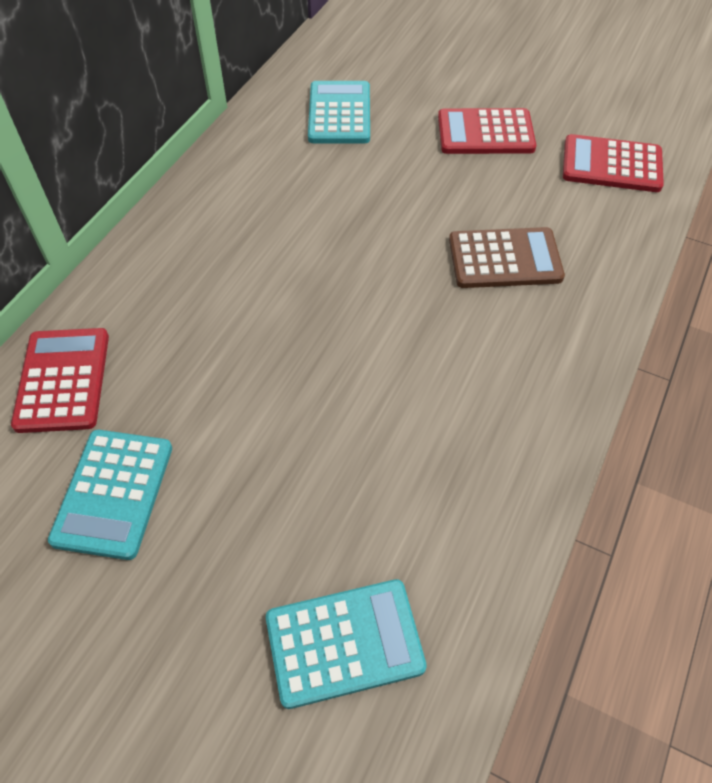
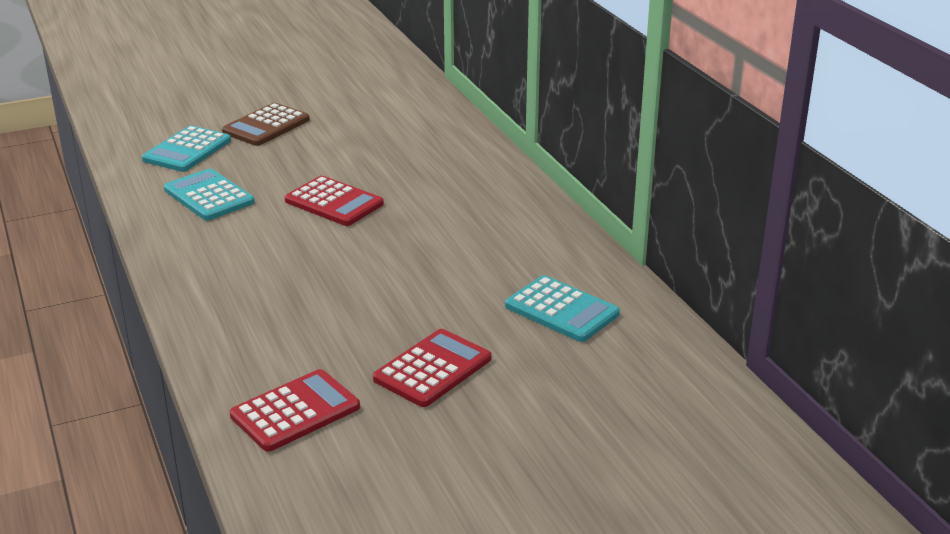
camera: 130 degrees right, 25 degrees down
red calculator [11,328,109,433] -> red calculator moved to [285,176,384,226]
turquoise calculator [48,430,172,560] -> turquoise calculator moved to [164,169,255,220]
brown calculator [449,227,565,288] -> brown calculator moved to [222,103,310,146]

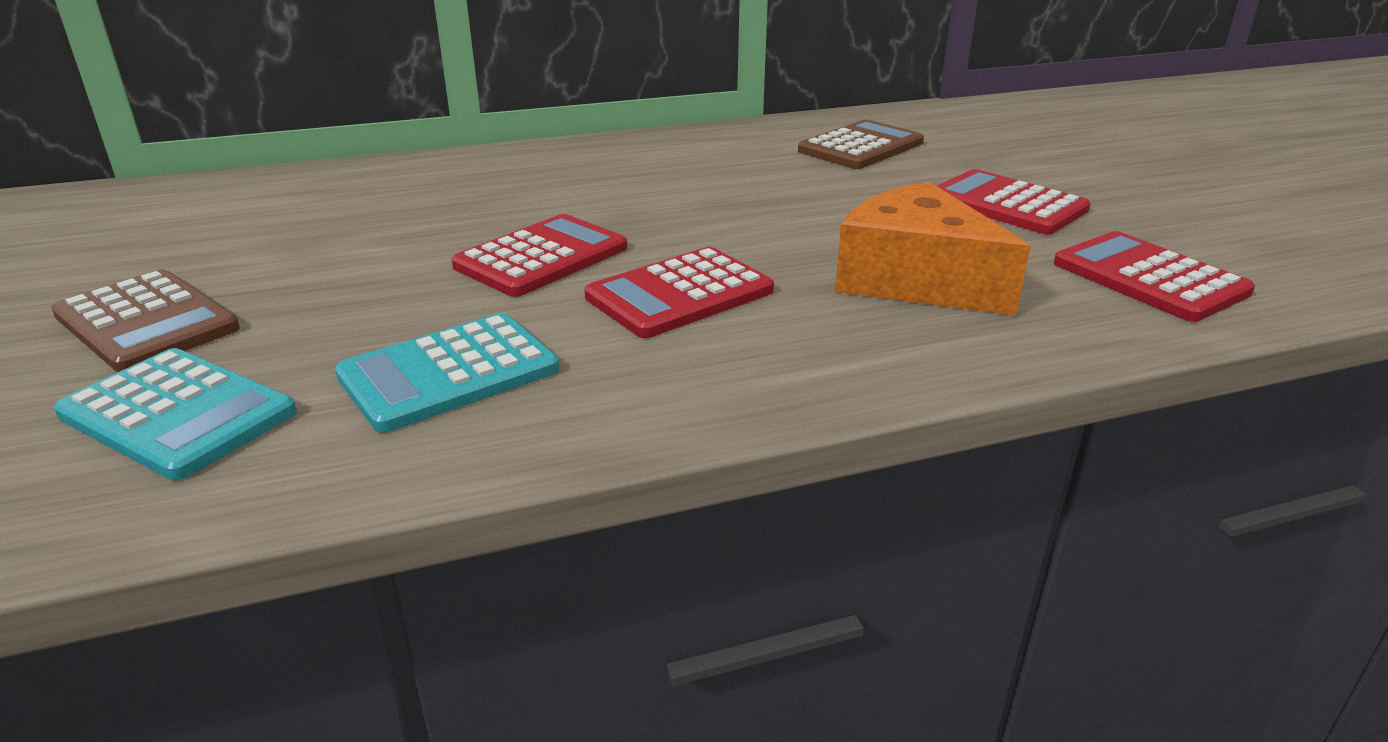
camera: 85 degrees left, 0 degrees up
turquoise calculator [505,275,620,342] -> brown calculator [798,120,924,169]
none -> red calculator [585,247,774,338]
none -> orange cheese [835,182,1031,316]

